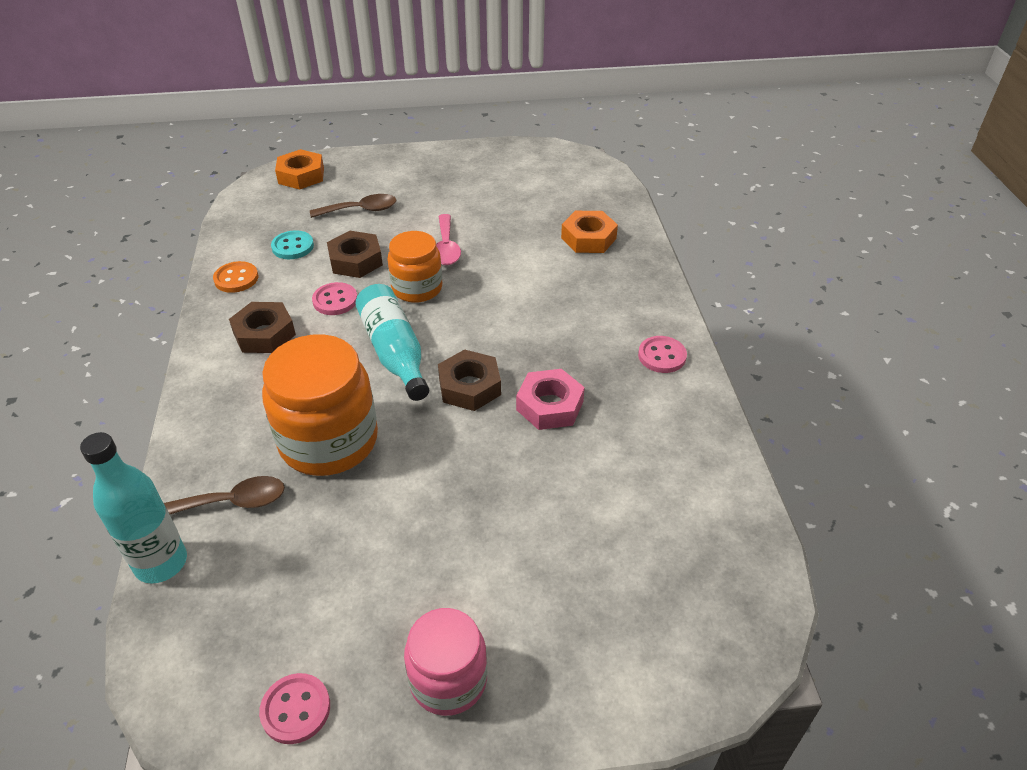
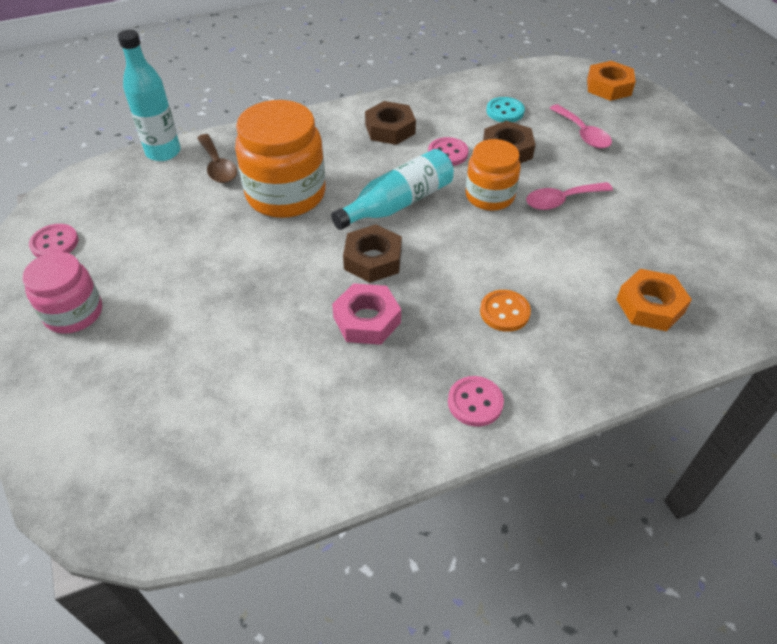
camera: 75 degrees right, 5 degrees up
orange button [213,261,258,293] -> orange button moved to [480,290,531,332]
brown spoon [310,194,397,218] -> pink spoon [550,104,612,149]

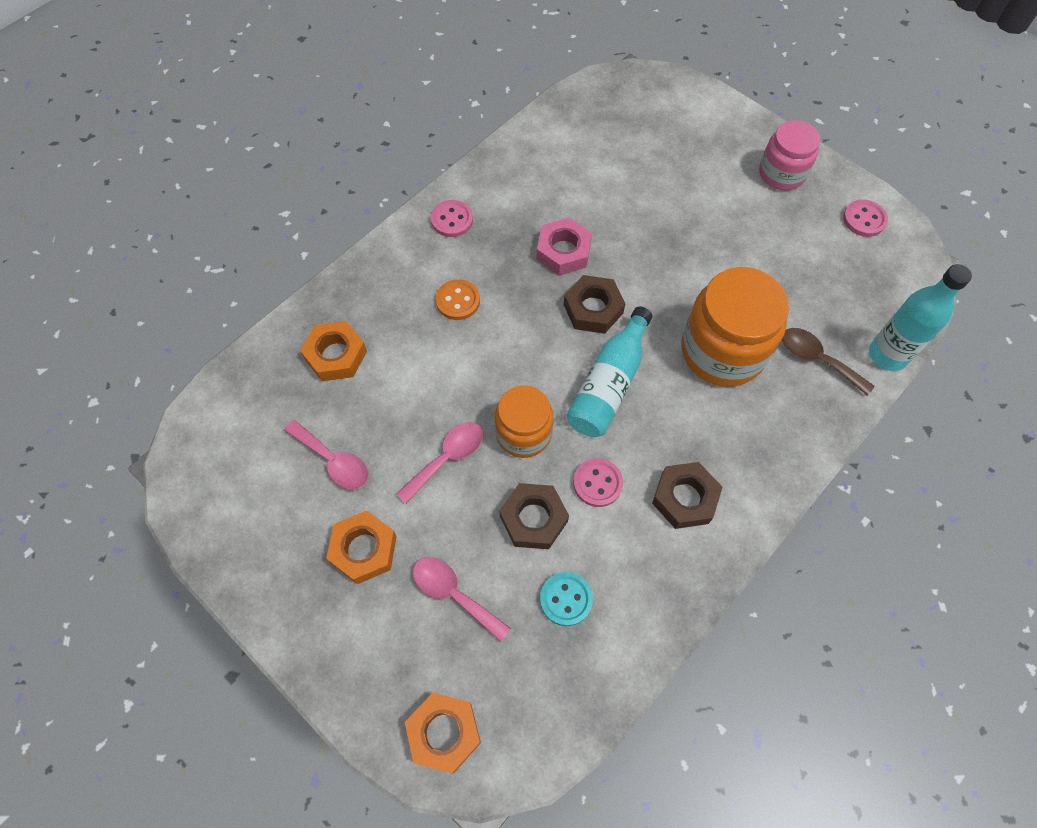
camera: 155 degrees right, 15 degrees up
none -> pink spoon [284,420,369,490]
none -> orange nut [326,510,397,584]

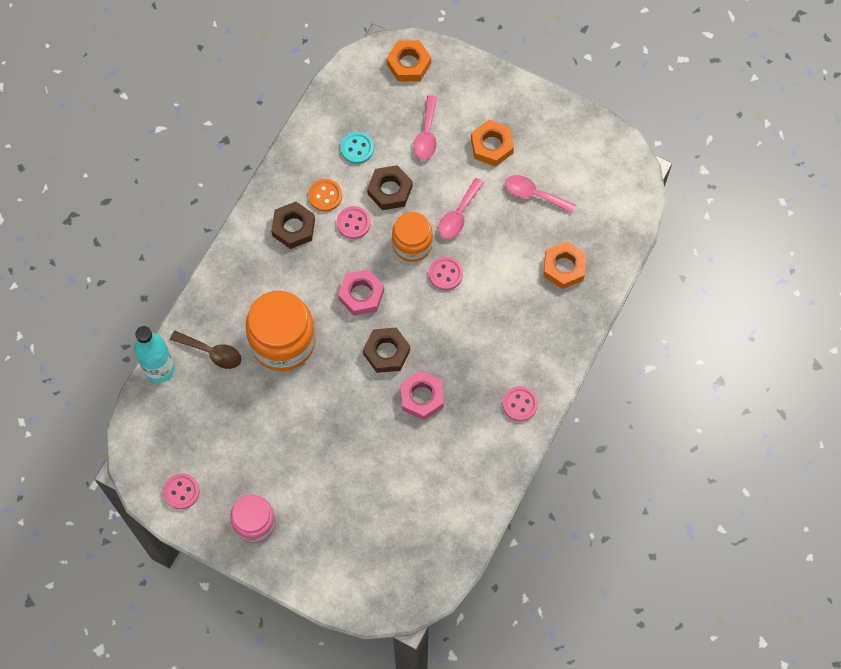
camera: 165 degrees right, 5 degrees up
pink spoon [413,557,511,642] -> pink spoon turned 75 degrees clockwise [413,95,437,160]
orange button [435,279,480,320] -> orange button moved to [308,179,342,212]
turquoise bottle [567,306,652,437] -> pink nut [338,269,384,316]
none -> pink button [429,257,463,290]

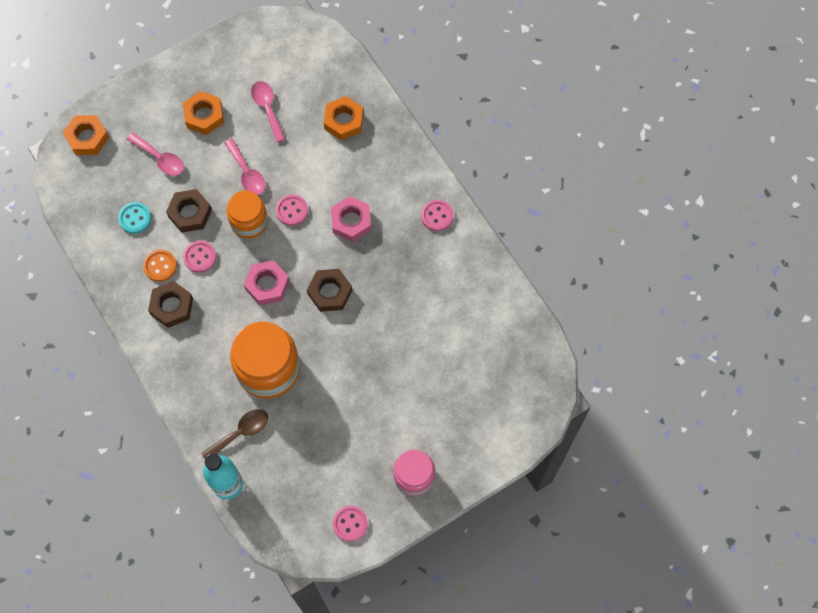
camera: 60 degrees left, 0 degrees up
pink nut [400,370,444,420] -> pink nut moved to [331,196,371,242]
pink spoon [505,175,576,213] -> pink spoon turned 105 degrees clockwise [251,81,285,142]

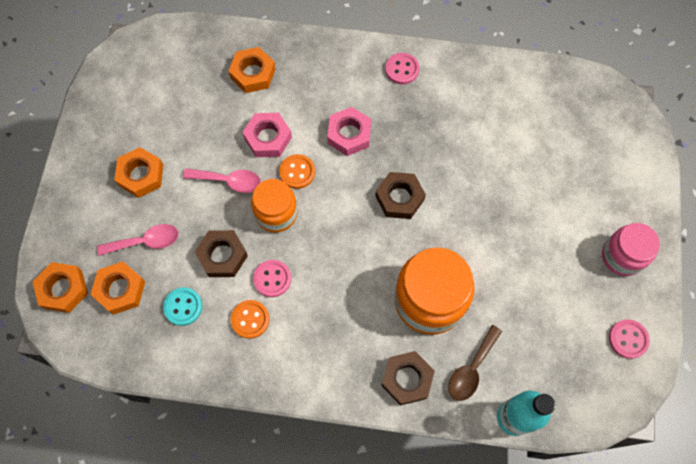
camera: 50 degrees left, 0 degrees up
brown nut [148,281,193,328] -> brown nut moved to [381,351,435,406]
brown spoon [201,409,268,459] -> brown spoon turned 150 degrees counterclockwise [448,325,502,401]
pink nut [244,260,289,305] -> pink nut moved to [242,113,292,157]
pink spoon [251,81,285,142] -> none
pink button [276,194,308,226] -> orange button [279,154,315,189]
none -> orange nut [90,261,145,315]

